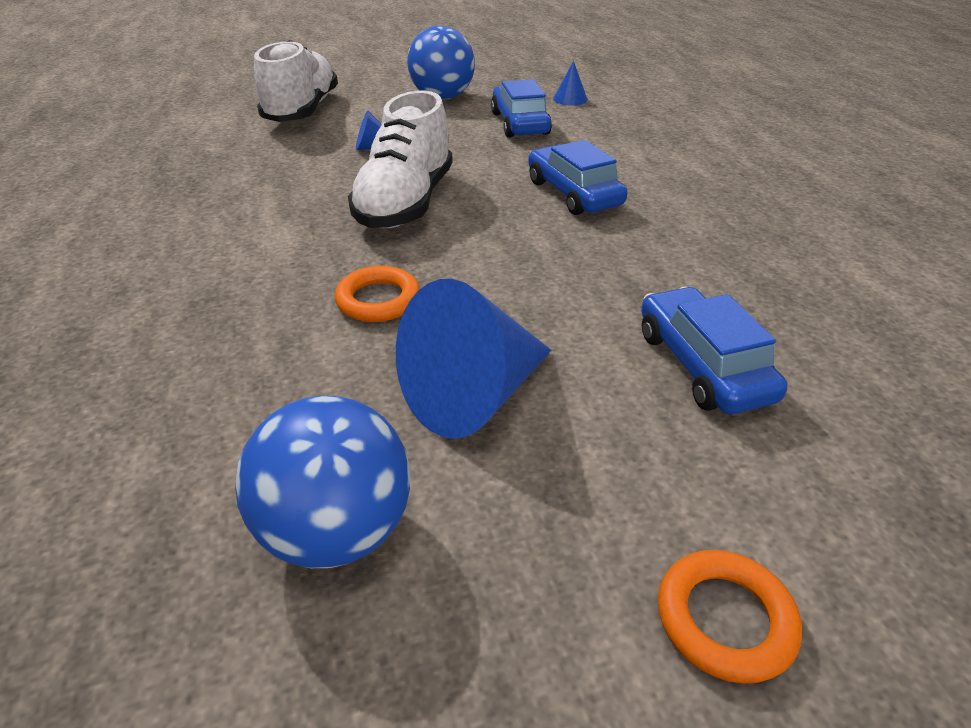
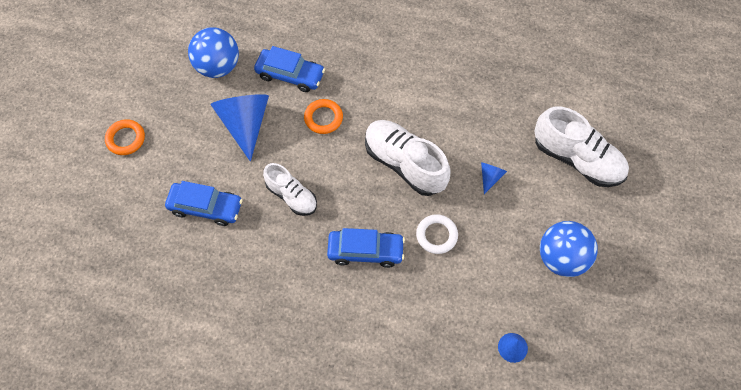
camera: 120 degrees right, 25 degrees up
blue car [491,79,552,138] -> blue car moved to [254,46,325,92]
none -> white shoe [263,163,317,216]
none -> white ring [416,214,458,254]

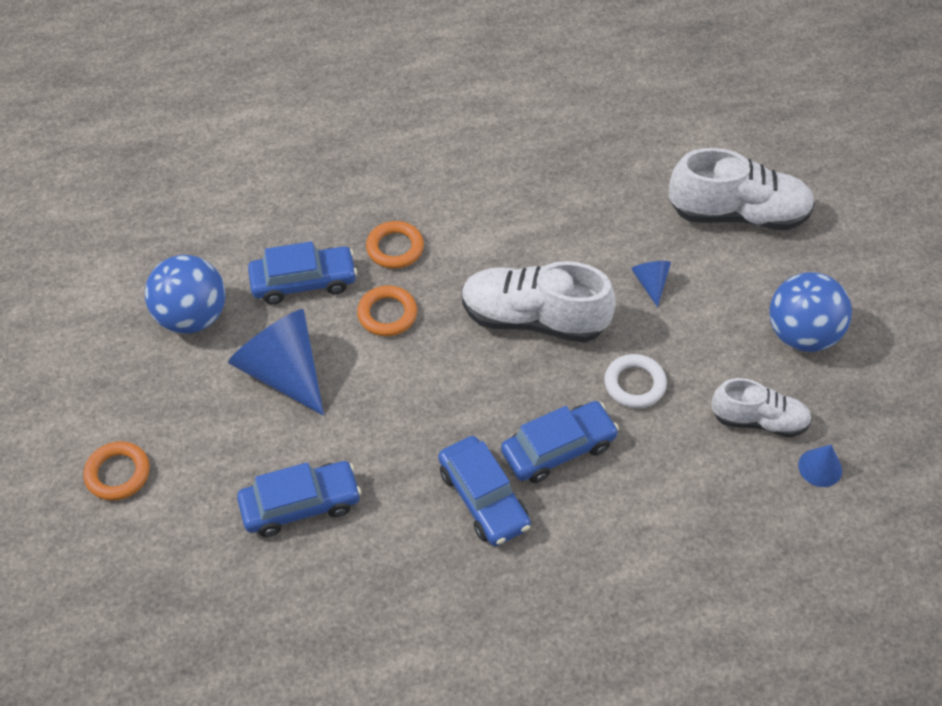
camera: 30 degrees left, 10 degrees down
white shoe [263,163,317,216] -> white shoe moved to [711,378,812,438]
none -> orange ring [366,221,424,269]
none -> blue car [438,436,531,546]

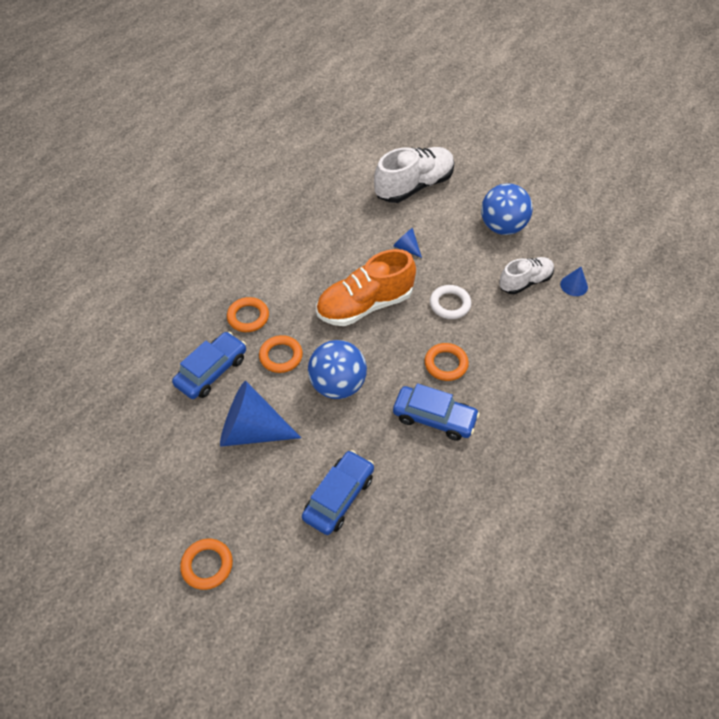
camera: 40 degrees left, 0 degrees up
blue ball [145,255,226,334] -> blue ball moved to [308,340,367,399]
white shoe [461,261,616,343] -> orange shoe [316,249,416,326]
blue car [501,401,619,483] -> orange ring [425,343,469,381]

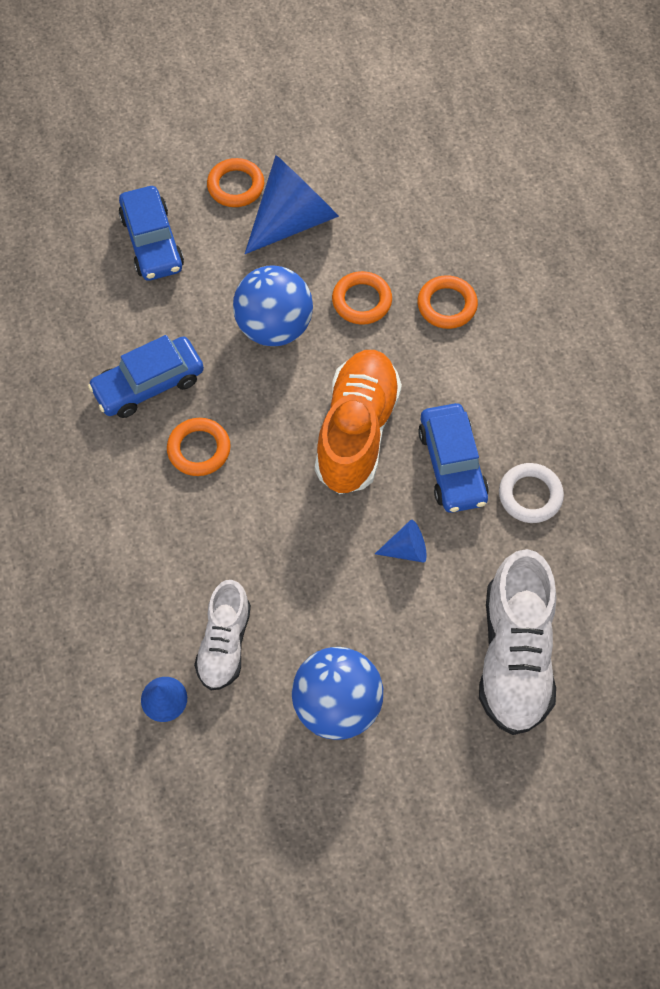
camera: 130 degrees right, 10 degrees up
blue car [172,332,246,399] -> blue car moved to [418,403,489,513]
orange ring [180,539,233,590] -> orange ring moved to [207,158,264,207]
white ring [430,285,471,319] -> white ring moved to [499,463,564,523]

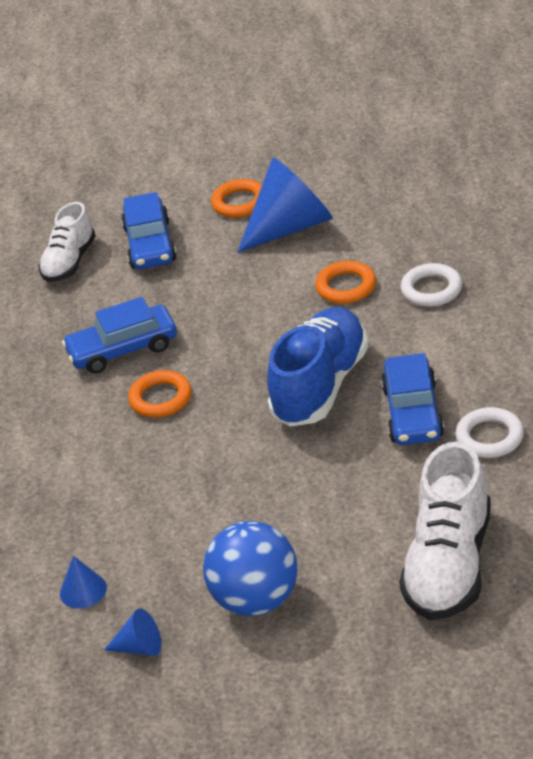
camera: 15 degrees right, 25 degrees down
white shoe [194,580,251,690] -> white shoe moved to [38,202,96,282]
blue ball [233,265,313,346] -> none
orange shoe [315,350,402,494] -> blue shoe [267,307,368,427]
blue cone [375,520,426,563] -> blue cone moved to [104,609,161,656]
orange ring [417,275,478,329] -> white ring [401,263,462,307]

